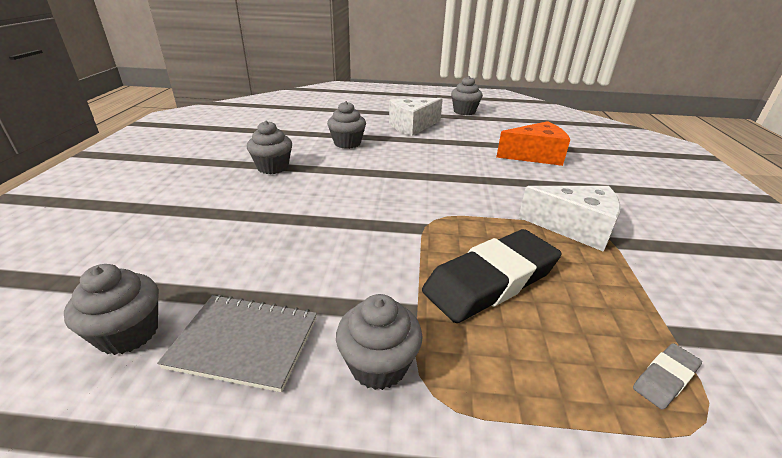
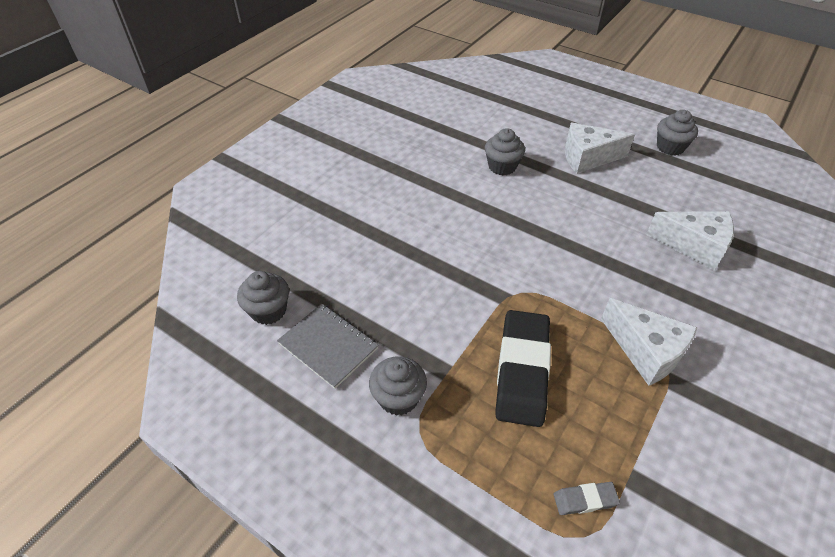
camera: 30 degrees right, 15 degrees up
grey cupcake [247,121,292,174] -> none
black eraser [422,229,562,323] -> black eraser turned 75 degrees counterclockwise [495,310,551,427]
orange cheese [496,121,571,166] -> white cheese [646,211,734,271]

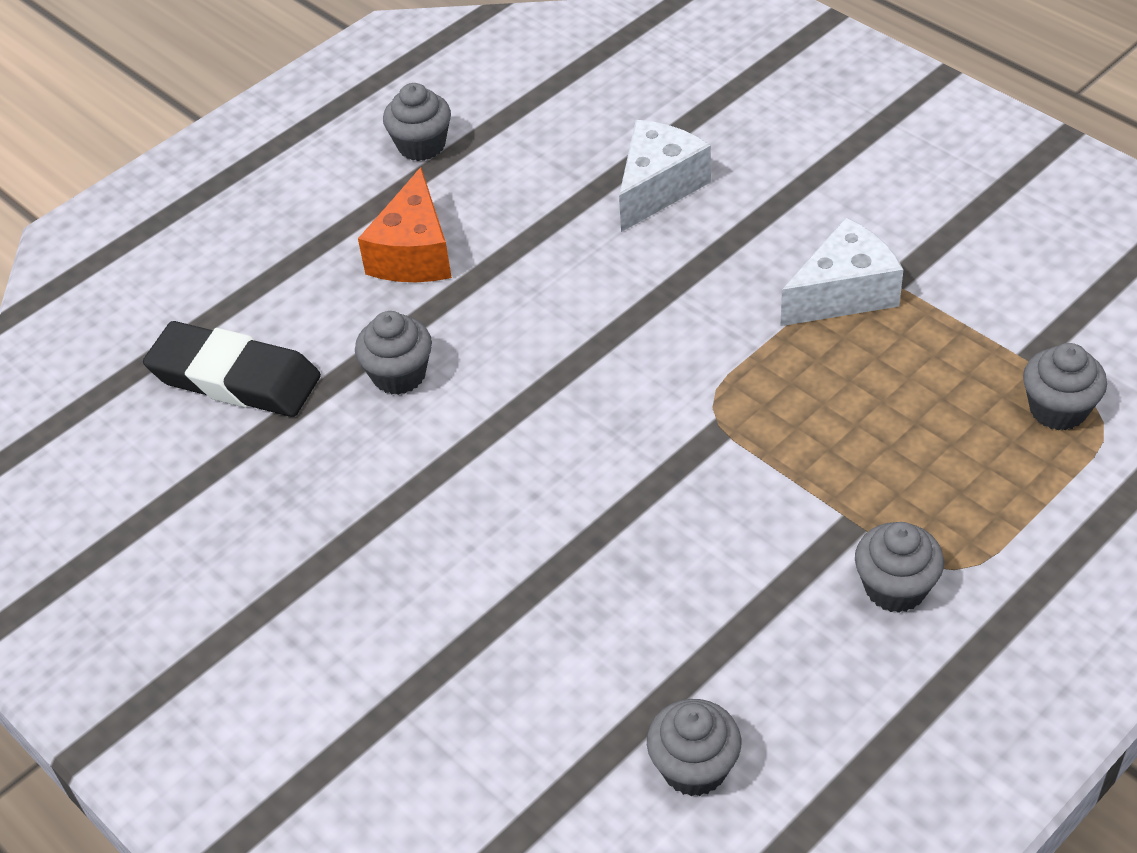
camera: 75 degrees left, 0 degrees up
grey notebook [277,304,379,389] -> none
black eraser [495,310,551,427] -> black eraser moved to [143,321,321,417]
grey eraser [554,482,620,515] -> grey cupcake [1023,343,1107,430]
white cheese [565,123,635,174] -> orange cheese [358,167,452,282]

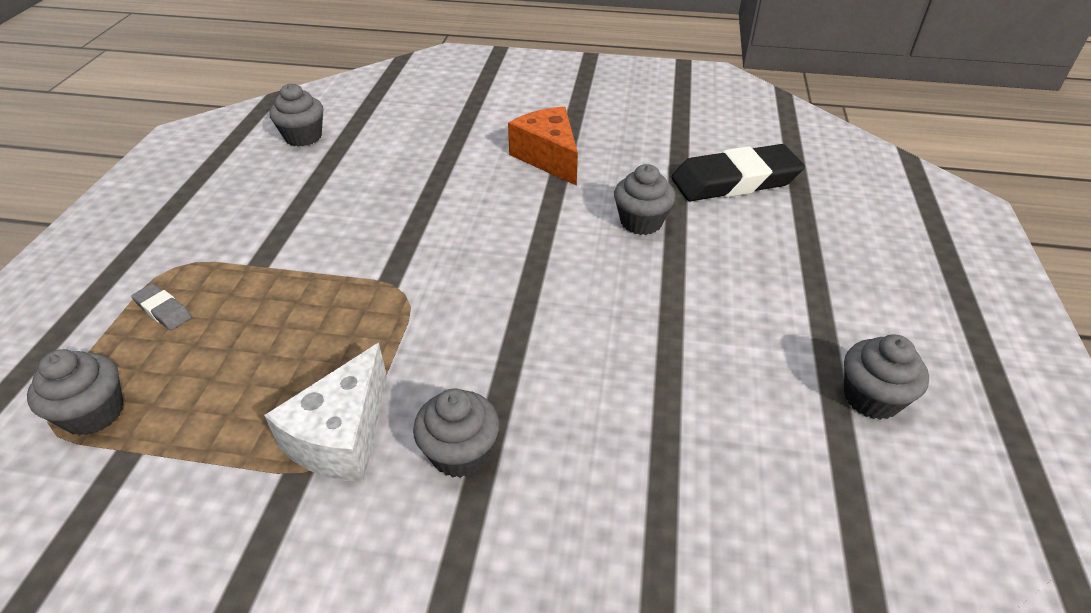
camera: 140 degrees right, 5 degrees down
orange cheese [358,167,452,282] -> orange cheese moved to [508,107,578,186]
white cheese [619,120,711,232] -> none
grey cupcake [855,522,944,613] -> grey cupcake moved to [413,389,499,478]
none -> grey eraser [131,283,192,330]

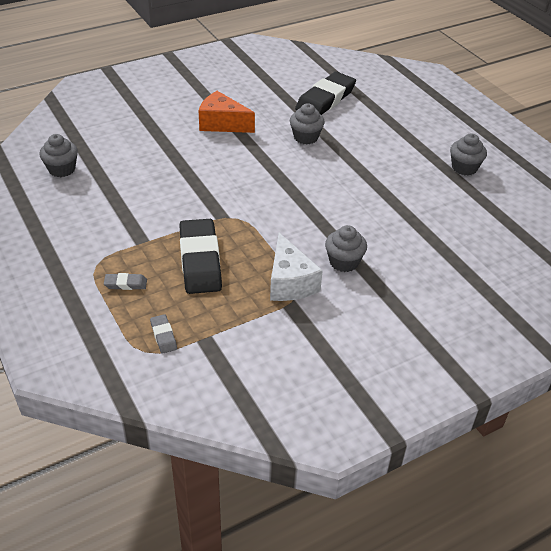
camera: 40 degrees left, 0 degrees up
grey cupcake [27,349,124,436] -> grey eraser [150,314,177,354]
none -> black eraser [179,219,222,294]

